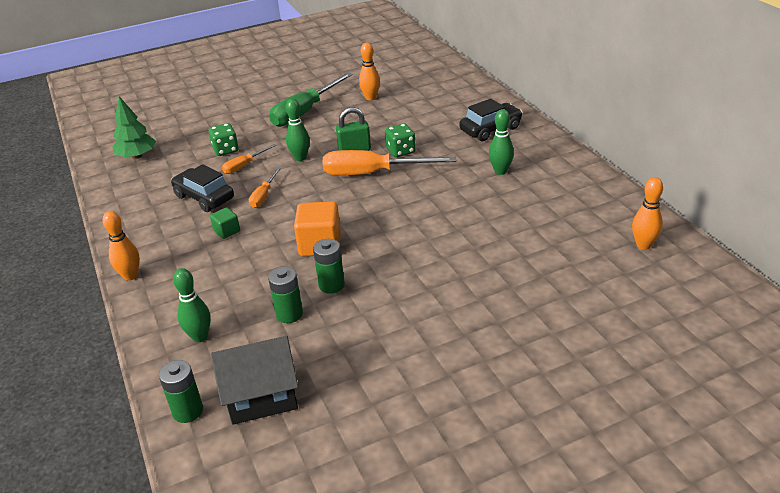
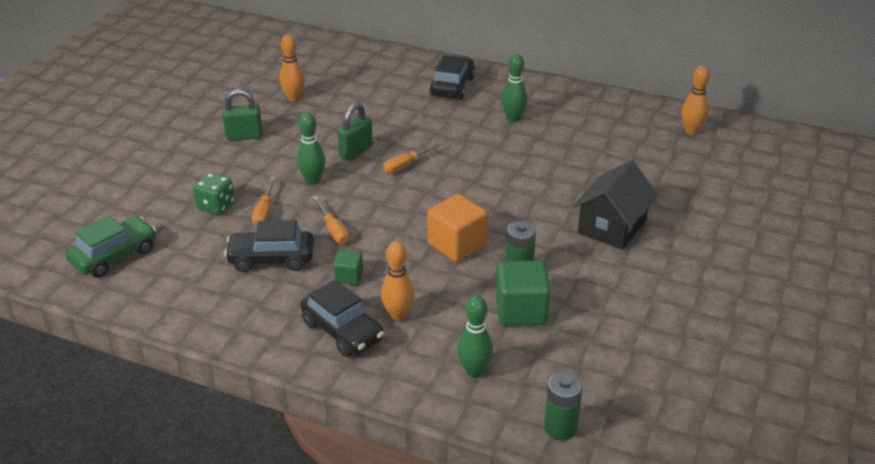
camera: 45 degrees left, 0 degrees up
orange bowling pin [103,211,140,281] -> orange bowling pin moved to [381,242,414,321]
green tree [113,96,156,159] -> green car [66,216,156,278]
black house [211,336,298,425] -> black house moved to [573,160,658,250]
green battery [268,267,303,323] -> green cube [496,260,551,326]
green screwdriver [269,72,353,127] -> green padlock [222,89,263,141]
orange screwdriver [323,150,456,176] -> orange screwdriver [383,142,444,174], size x0.50
green dice [385,123,416,157] -> none
none -> black car [300,280,384,357]

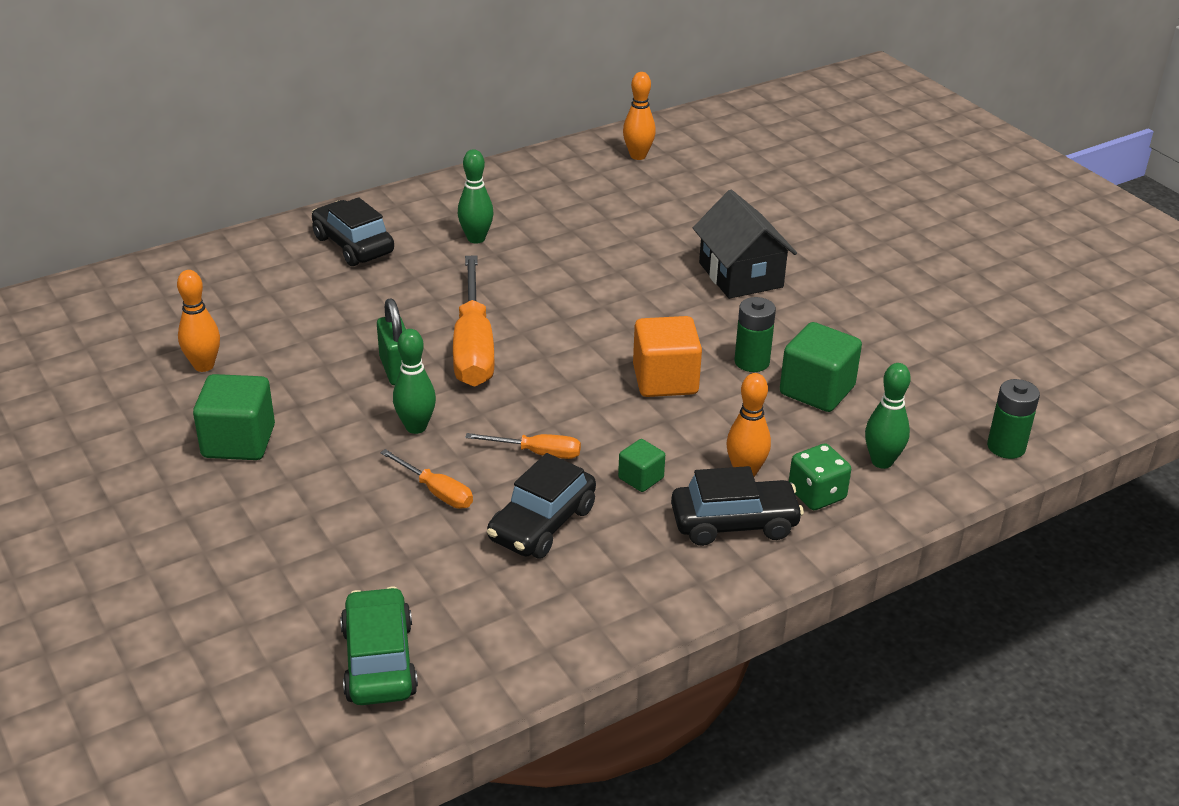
camera: 55 degrees left, 0 degrees up
green dice [193,173,235,215] -> green dice moved to [789,444,851,510]
green padlock [222,89,263,141] -> green cube [193,374,275,460]
orange screwdriver [383,142,444,174] -> orange screwdriver [453,255,495,387], size x2.01

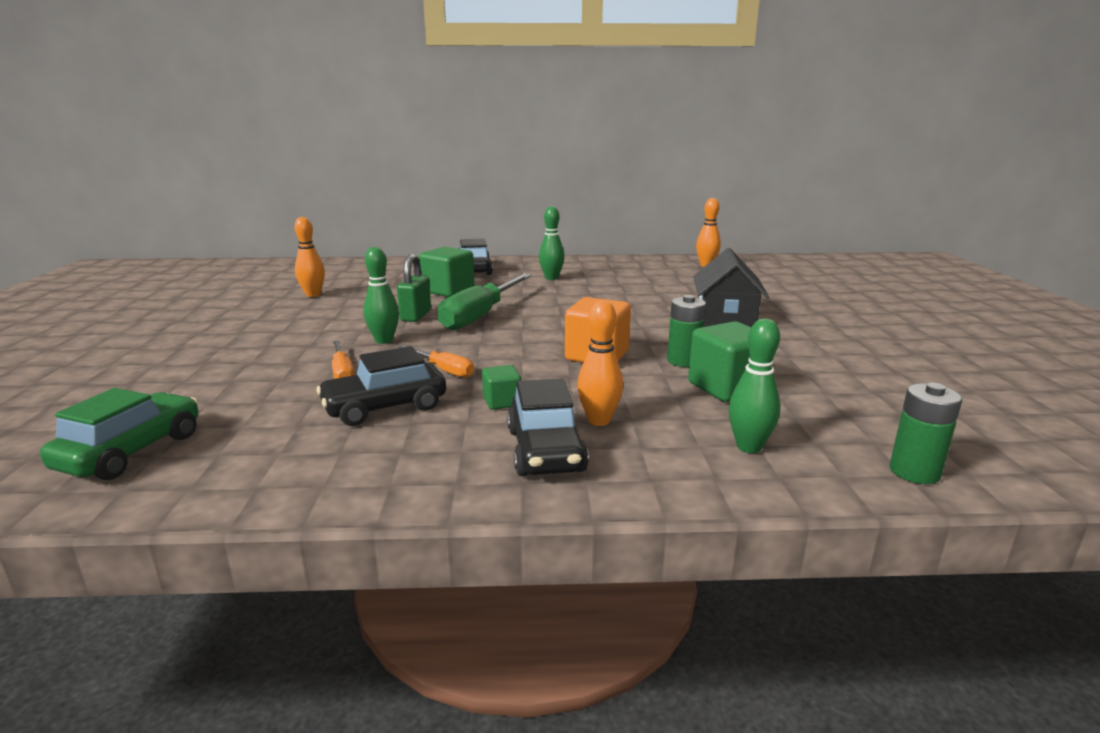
camera: 30 degrees right, 15 degrees down
green cube [193,374,275,460] -> green cube moved to [419,247,475,297]
orange screwdriver [453,255,495,387] -> green screwdriver [438,274,531,331]
black car [671,466,804,546] -> black car turned 60 degrees clockwise [507,378,589,476]
green dice [789,444,851,510] -> none

